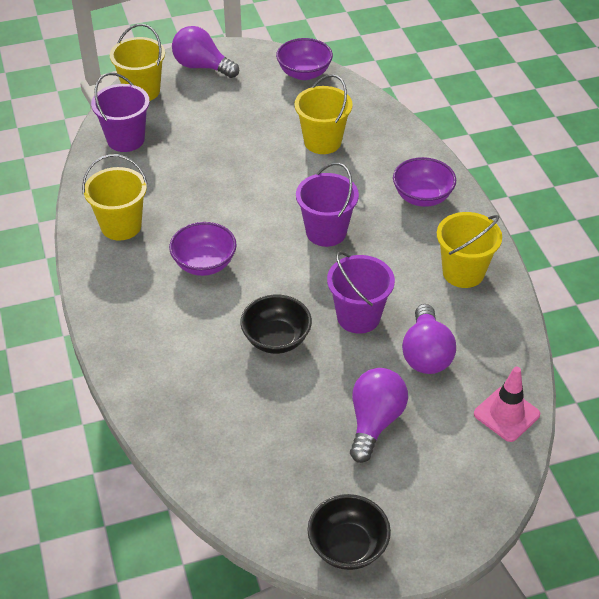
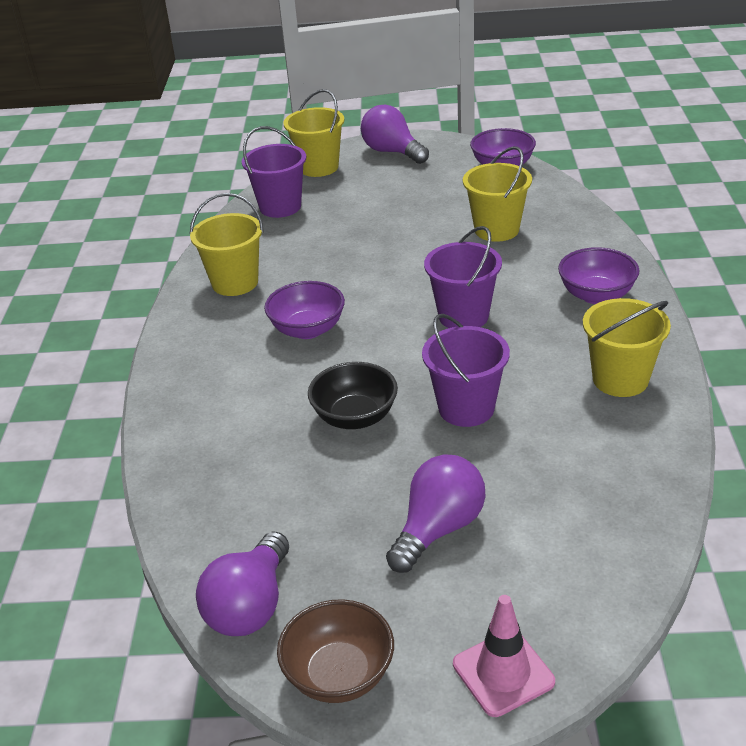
camera: 20 degrees right, 10 degrees down
black bowl [308,494,391,570] -> brown bowl [277,599,394,703]
purple light bulb [402,304,456,374] -> purple light bulb moved to [196,532,289,636]
pink traffic cone [474,367,540,442] -> pink traffic cone moved to [453,595,555,717]

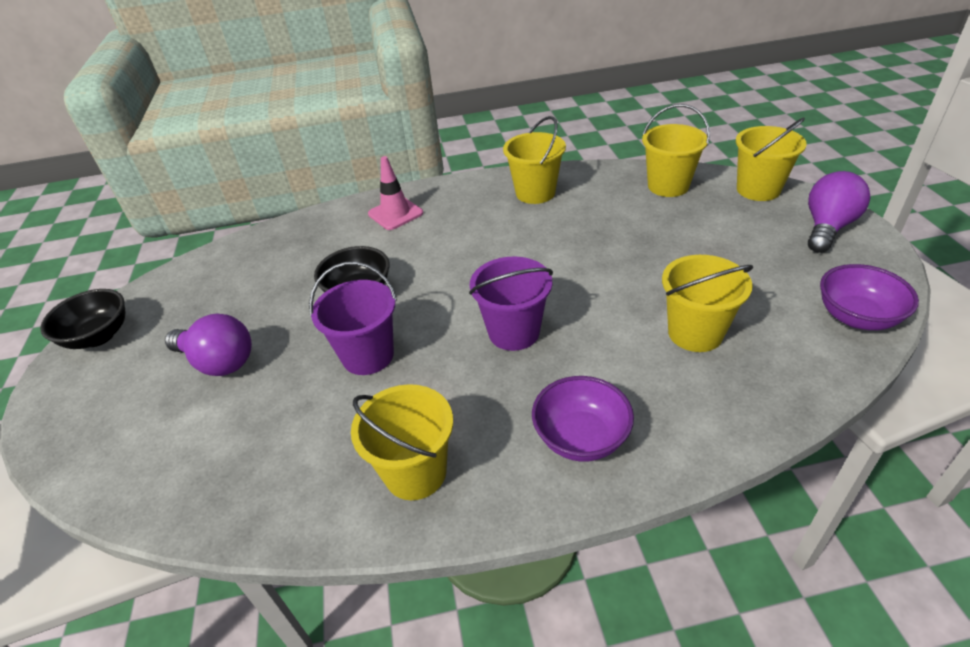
camera: 80 degrees right, 5 degrees up
purple light bulb [196,532,289,636] -> none
purple bucket [242,126,306,218] -> yellow bucket [642,104,710,197]
purple bowl [264,281,345,339] -> none
brown bowl [277,599,394,703] -> black bowl [40,289,125,349]
pink traffic cone [453,595,555,717] -> pink traffic cone moved to [368,156,423,230]

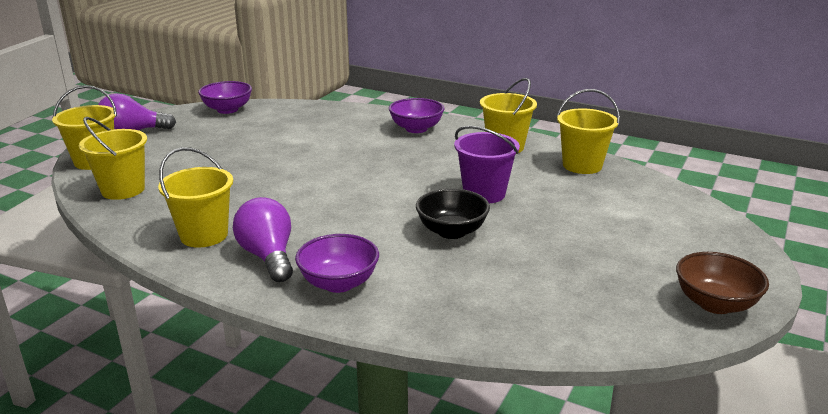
camera: 145 degrees left, 15 degrees down
black bowl [40,289,125,349] -> brown bowl [676,252,769,314]
purple light bulb [165,313,252,376] -> purple light bulb moved to [233,197,293,282]
pink traffic cone [368,156,423,230] -> purple bowl [295,234,379,293]
purple bucket [469,257,553,351] -> none
yellow bucket [662,255,753,352] -> yellow bucket moved to [557,89,620,174]

